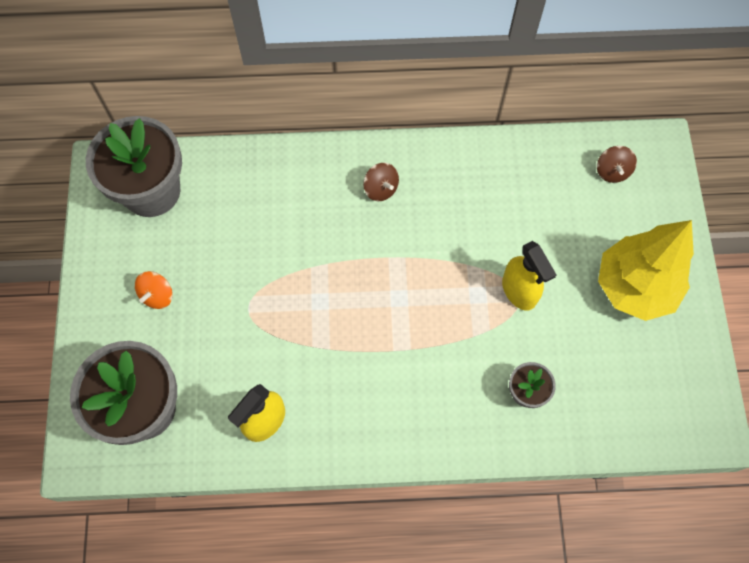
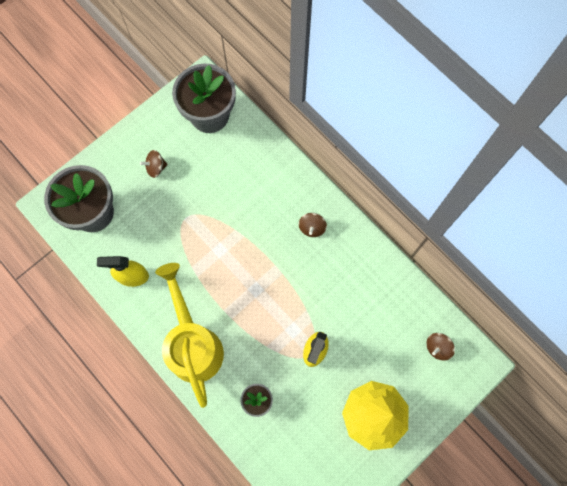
camera: 50 degrees right, 5 degrees up
orange spinning top [135,271,173,309] -> brown spinning top [140,150,168,178]
none -> yellow watering can [155,263,224,408]

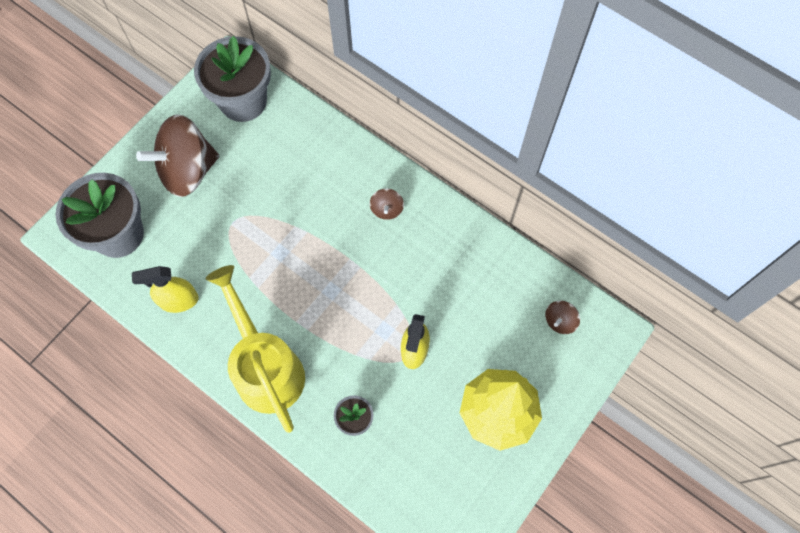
camera: 10 degrees left, 5 degrees down
brown spinning top [140,150,168,178] -> brown spinning top [136,114,219,197], size x2.37

